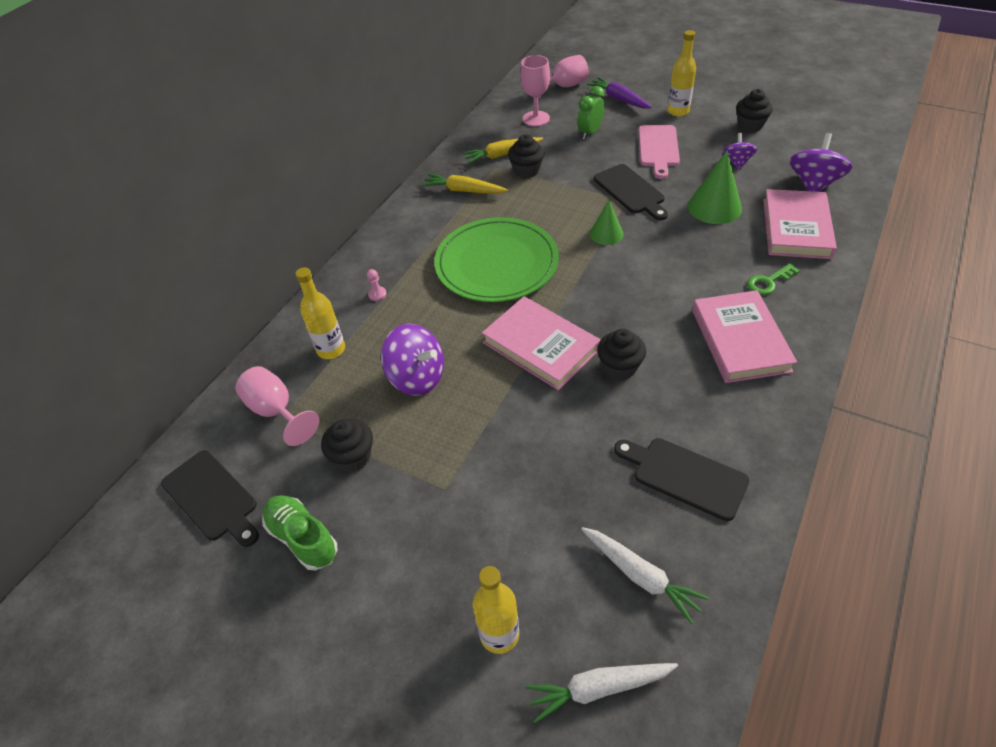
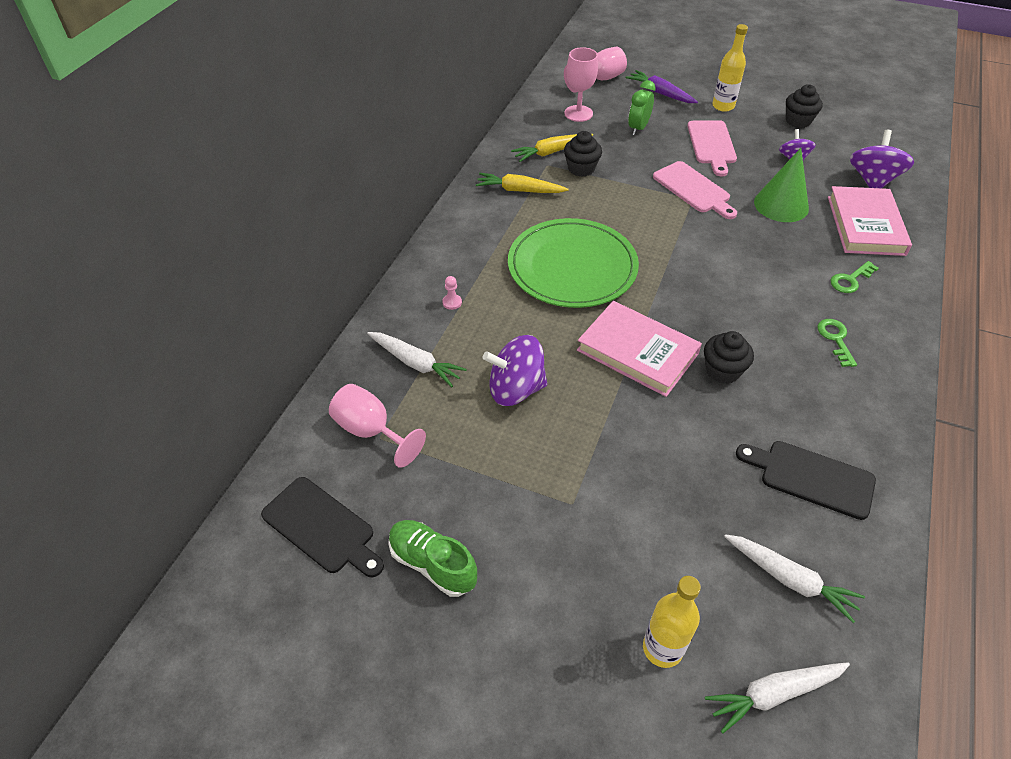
camera: 10 degrees left, 0 degrees up
yellow bottle [295,267,345,359] -> white carrot [367,332,467,387]
black cupcake [321,419,373,472] -> none
purple spinning top [381,324,444,395] -> purple spinning top turned 150 degrees clockwise [483,335,547,406]
green cone [590,200,623,245] -> none
black cutting board [594,164,668,220] -> pink cutting board [653,161,737,219]
pink book [692,290,797,383] -> green key [817,319,857,367]

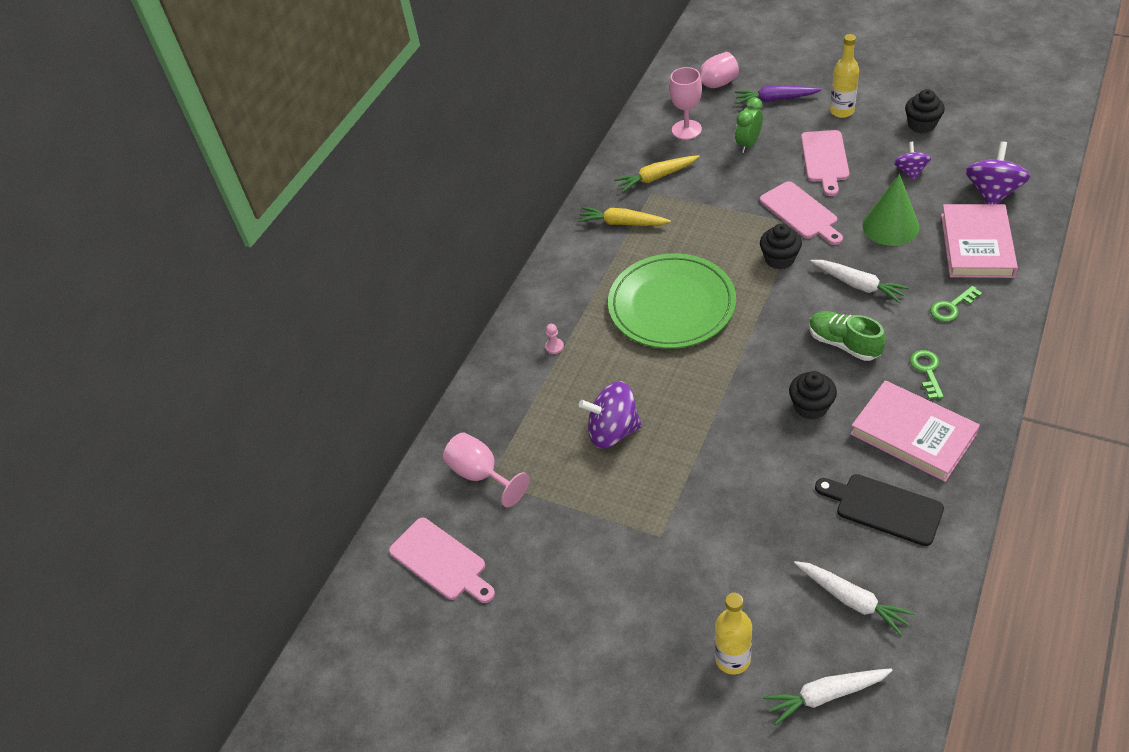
camera: 10 degrees right, 0 degrees up
black cutting board [261,477,384,577] -> pink cutting board [389,518,495,603]
white carrot [367,332,467,387] -> white carrot moved to [810,260,909,303]
green shoe [388,520,477,597] -> green shoe moved to [809,311,886,361]
black cupcake [564,131,602,177] -> black cupcake moved to [760,224,802,269]
pink book [577,301,702,397] -> pink book moved to [850,380,980,482]
purple carrot [626,70,698,103] -> purple carrot turned 45 degrees counterclockwise [735,85,822,104]

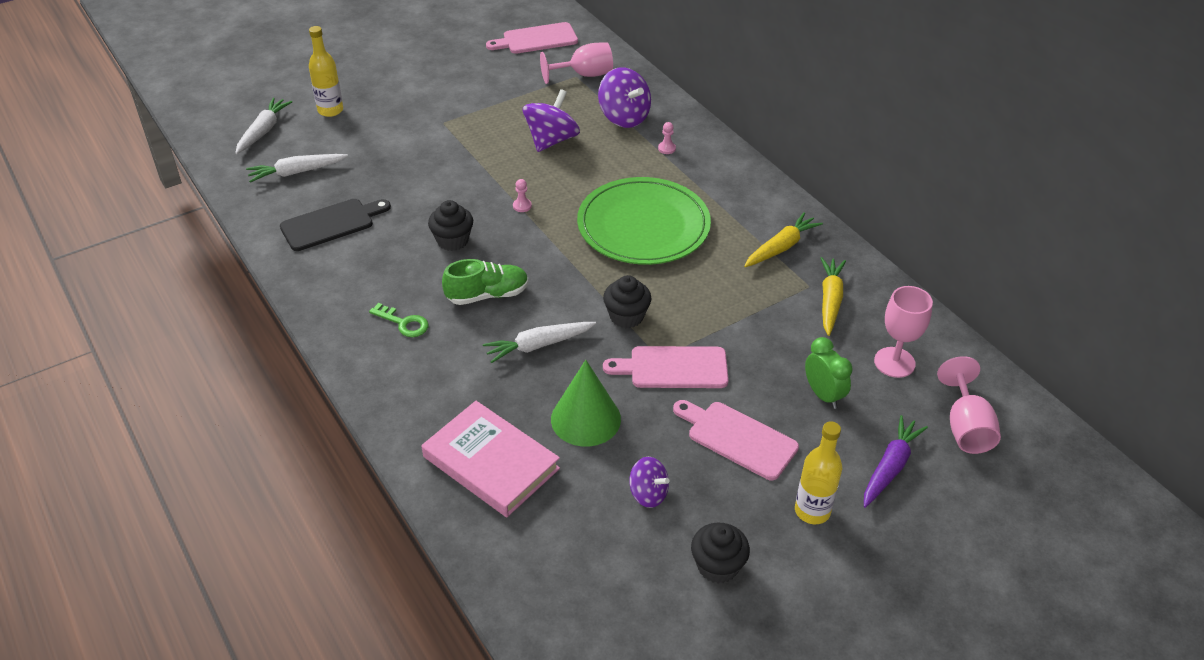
camera: 115 degrees right, 5 degrees down
pink book [850,380,980,482] -> none
green key [930,286,982,322] -> none
purple spinning top [965,141,1030,204] -> purple spinning top moved to [598,67,651,128]
none -> pink pawn [513,179,532,212]

